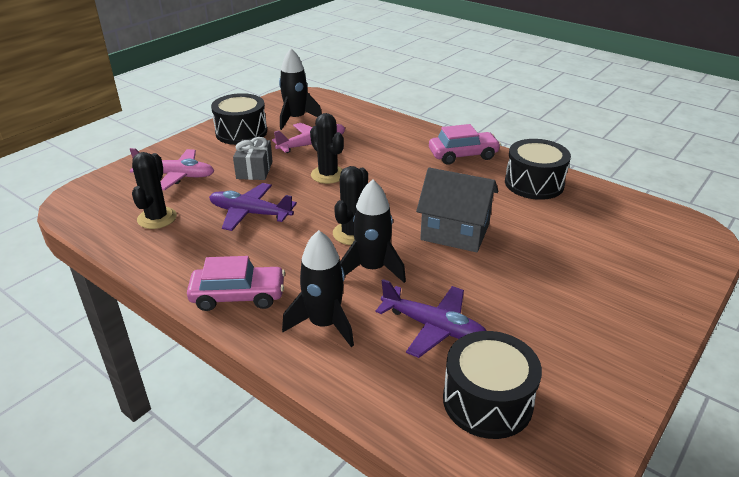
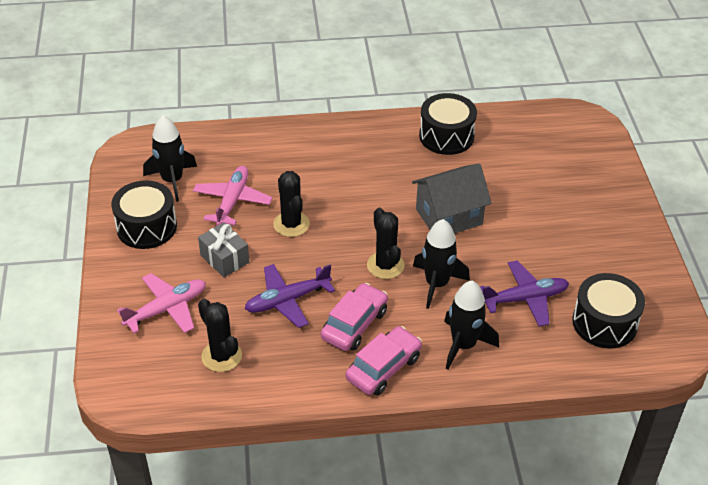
camera: 45 degrees left, 10 degrees up
black cactus [310,113,344,184] -> black cactus turned 60 degrees clockwise [273,171,310,237]
pink car [429,124,501,165] -> pink car moved to [321,283,388,351]

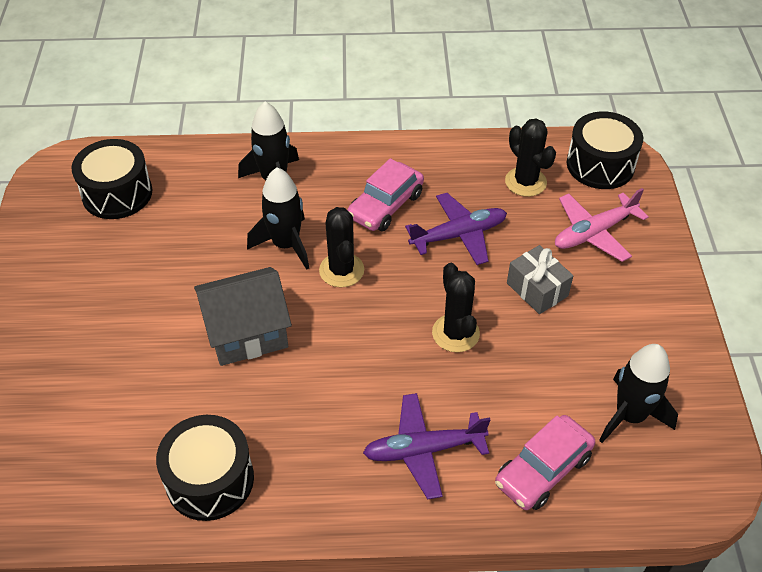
camera: 175 degrees left, 5 degrees up
black drum [111,180,177,249] -> black drum moved to [567,112,643,189]
pink plane [193,166,272,226] -> none
pink car [346,326,422,395] -> pink car moved to [495,415,595,510]
purple plane [480,260,569,327] -> purple plane moved to [363,393,490,500]

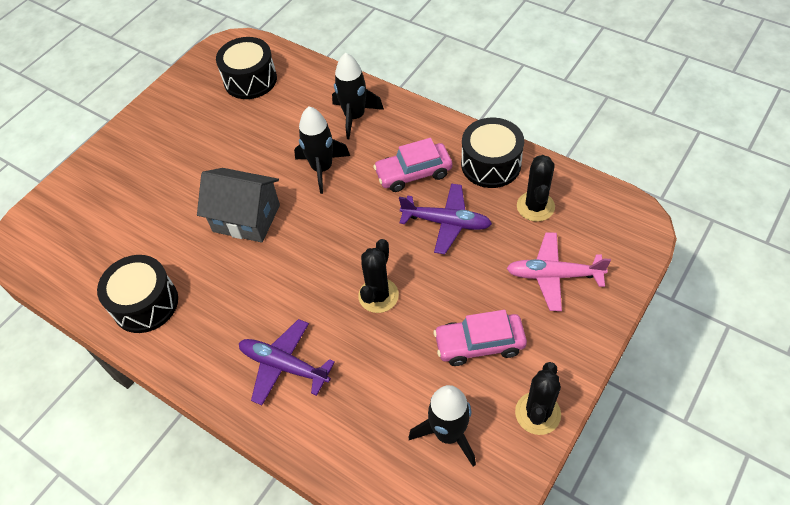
camera: 40 degrees right, 5 degrees up
black cactus [319,207,364,288] -> black cactus moved to [515,362,561,435]
pink car [495,415,595,510] -> pink car moved to [433,310,527,366]
grey gift [507,245,573,314] -> none
black drum [567,112,643,189] -> black drum moved to [461,118,524,188]

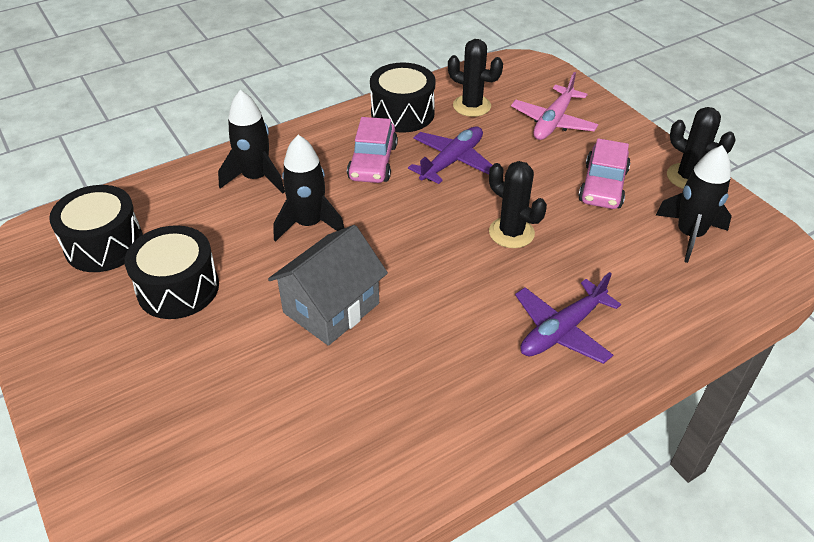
camera: 70 degrees left, 10 degrees down
black drum [97,255,178,333] -> black drum moved to [124,225,219,319]

